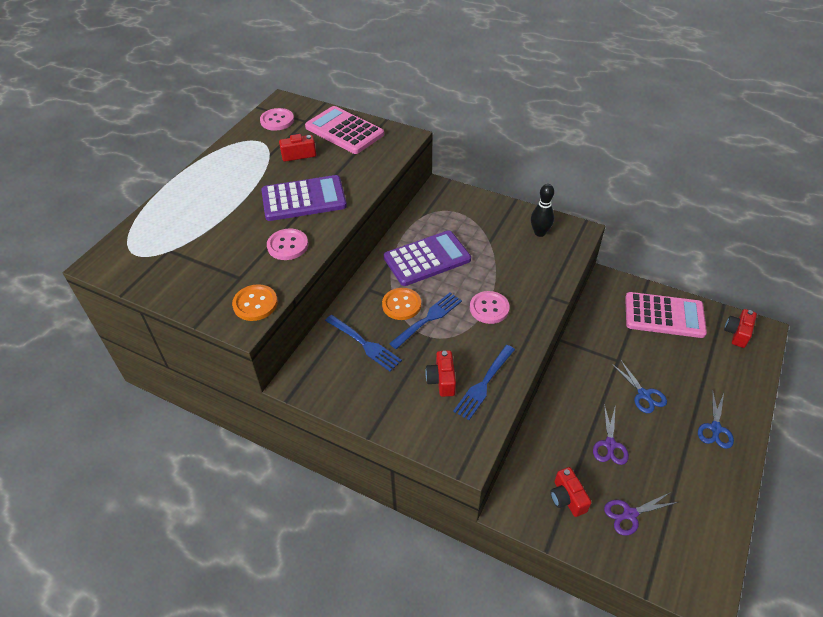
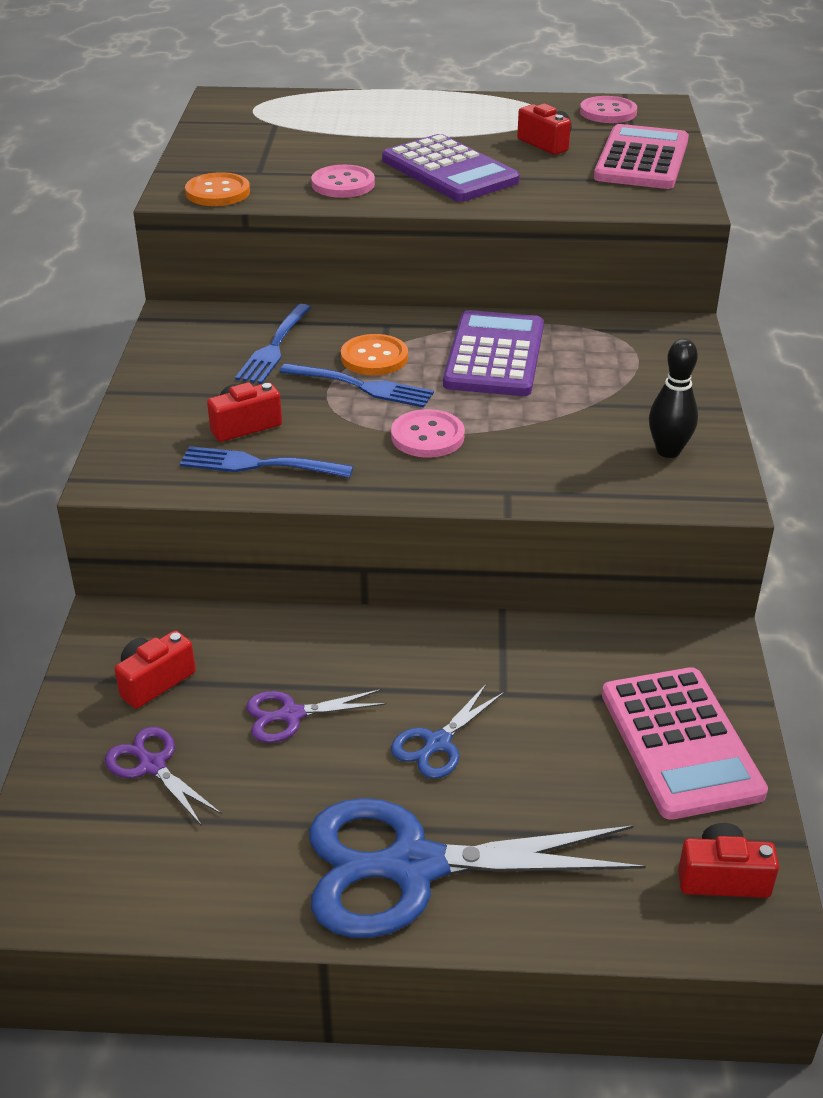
camera: 65 degrees right, 10 degrees down
purple calculator [384,230,471,286] -> purple calculator turned 120 degrees counterclockwise [443,310,544,396]
blue scissors [698,390,734,449] -> blue scissors [309,798,646,938], size x2.15

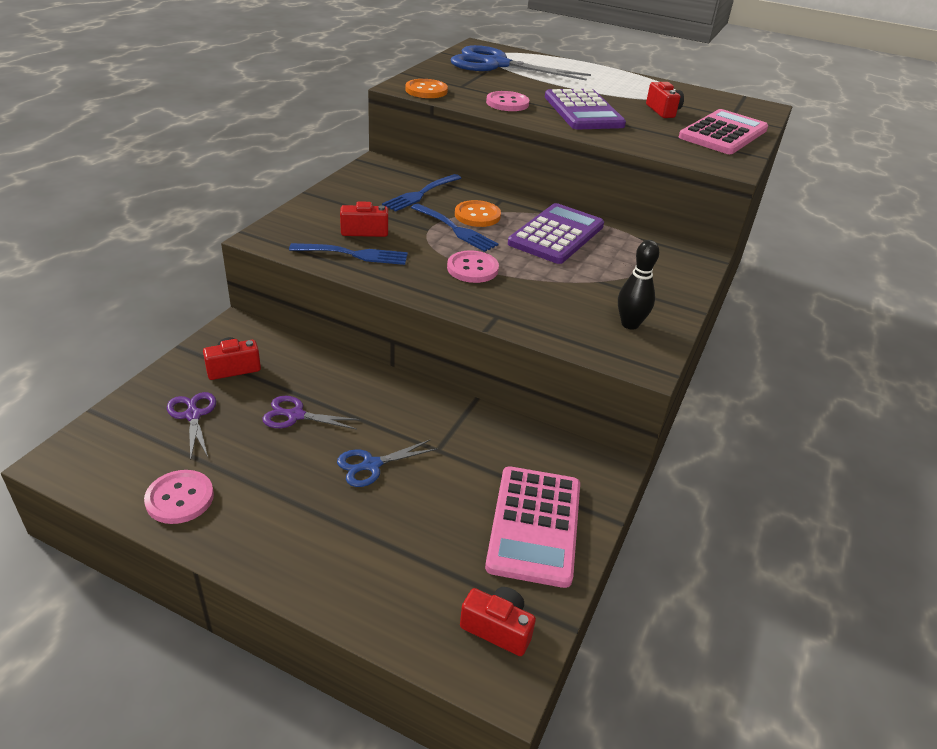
camera: 20 degrees right, 0 degrees up
blue fork [180,446,354,478] -> blue fork turned 150 degrees clockwise [289,243,408,265]
blue scissors [309,798,646,938] -> blue scissors moved to [451,45,591,81]
pink button [580,96,637,123] -> pink button moved to [144,470,214,524]

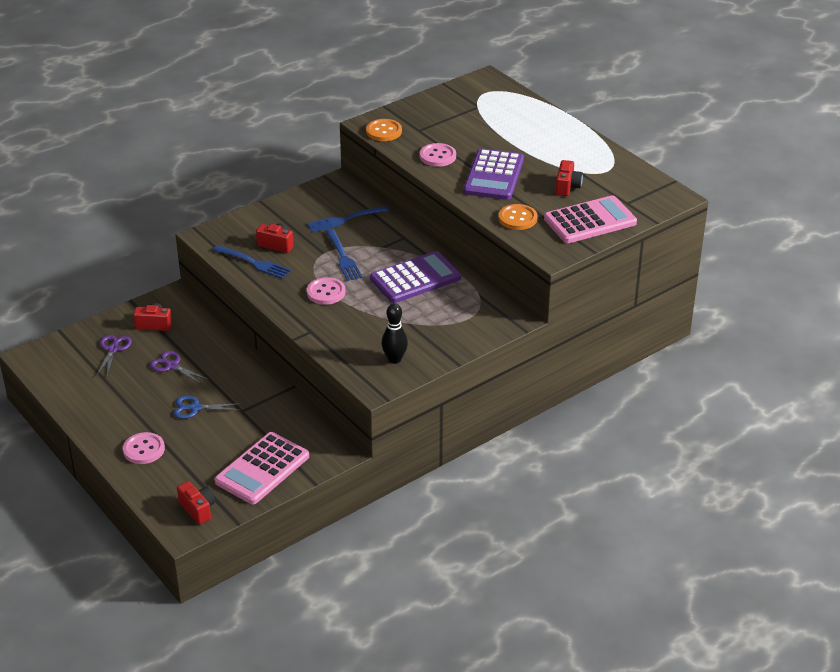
camera: 30 degrees right, 0 degrees up
pink button [144,470,214,524] -> pink button moved to [123,432,165,464]
blue scissors [451,45,591,81] -> none
orange button [455,200,501,227] -> orange button moved to [498,204,538,230]

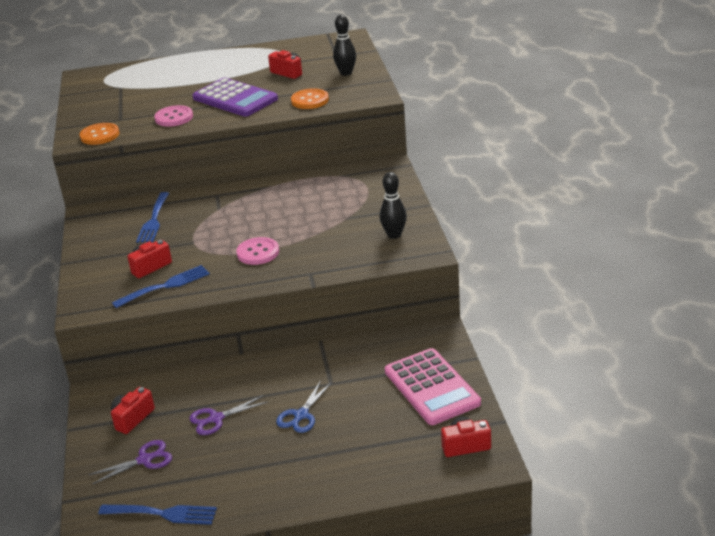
camera: 60 degrees left, 5 degrees down
purple scissors [96,335,132,376] -> purple scissors turned 120 degrees clockwise [89,440,172,484]
pink button [123,432,165,464] -> none
blue fork [325,229,363,281] -> blue fork moved to [98,505,217,525]
purple calculator [370,251,461,303] -> none
pink calculator [544,195,637,243] -> black bowling pin [333,15,356,76]

